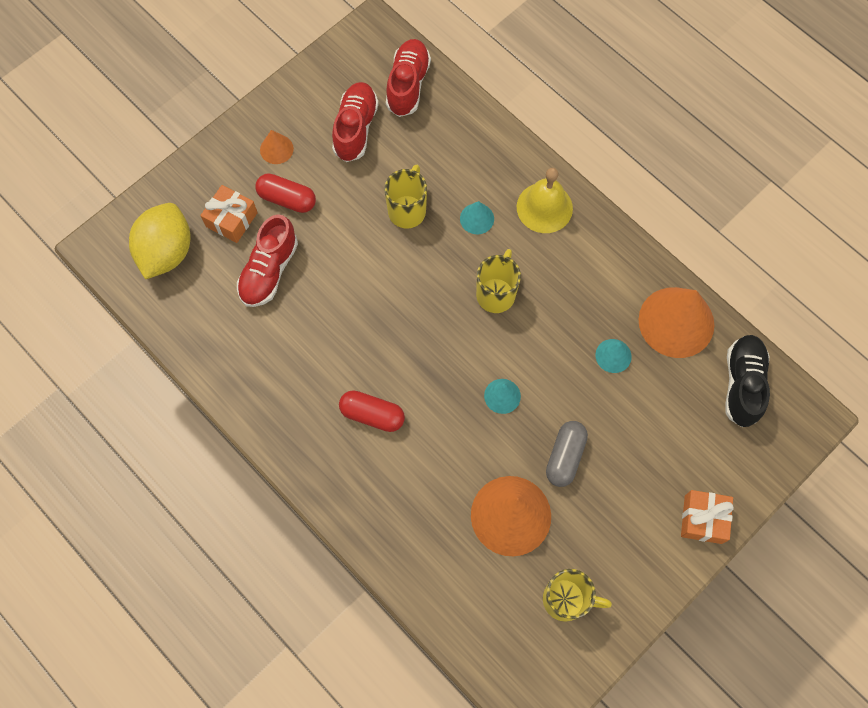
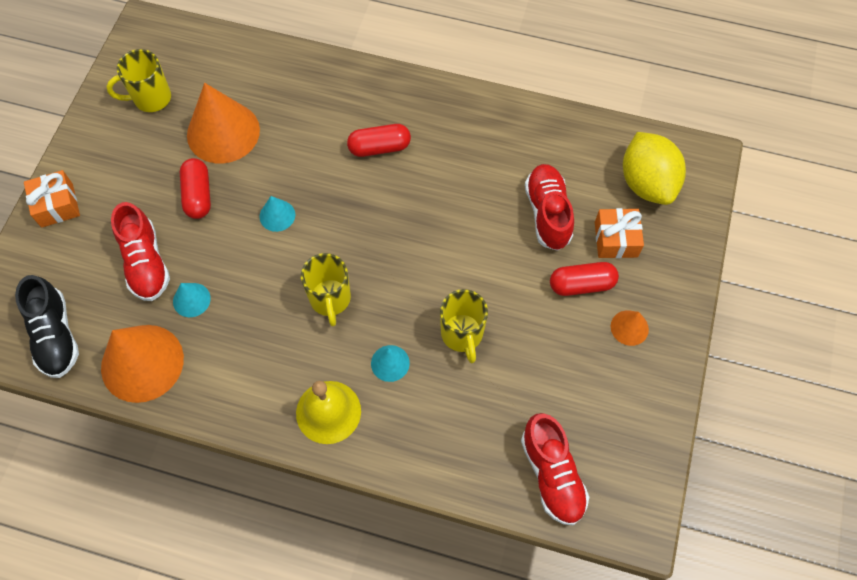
camera: 150 degrees right, 5 degrees down
red shoe [332,82,379,162] -> red shoe moved to [111,202,170,301]
grey capsule [546,421,588,487] -> red capsule [180,158,211,219]

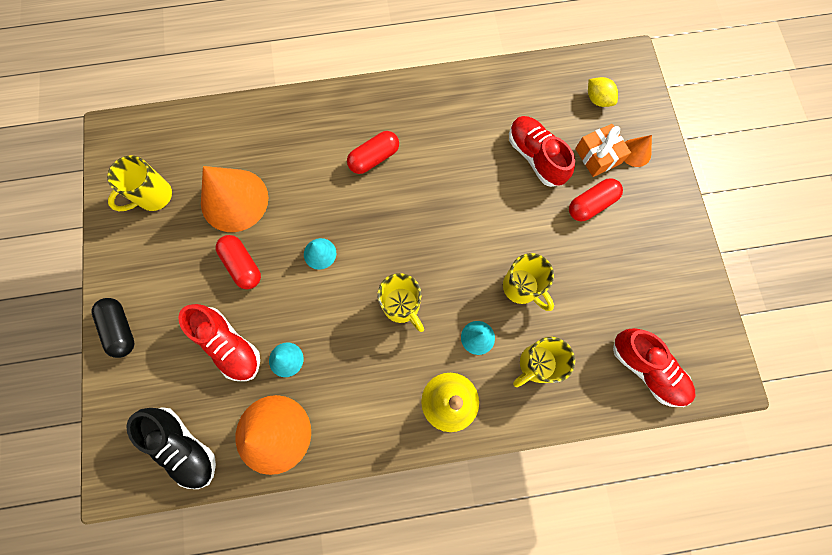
camera: 25 degrees left, 10 degrees up
orange gift [24,170,80,228] -> black capsule [91,298,134,358]
orange cone [611,310,649,346] -> orange cone moved to [625,135,652,167]
yellow lemon [623,132,686,205] -> yellow lemon [588,77,618,107], size x0.51
none -> yellow mug [513,337,575,387]

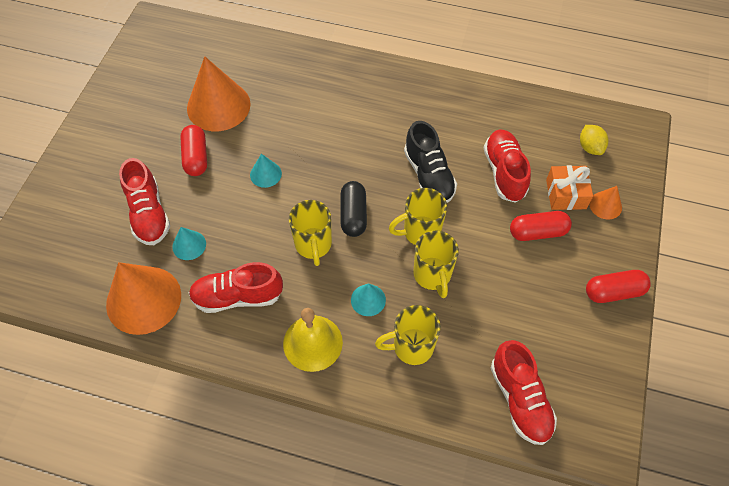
camera: 25 degrees right, 15 degrees down
black capsule [91,298,134,358] -> black capsule moved to [340,181,367,237]
yellow mug [107,156,172,211] -> yellow mug moved to [389,188,447,245]
black shoe [127,408,216,489] -> black shoe moved to [404,121,457,203]
red capsule [347,131,399,174] -> red capsule moved to [586,270,651,303]
none -> red shoe [189,262,283,313]

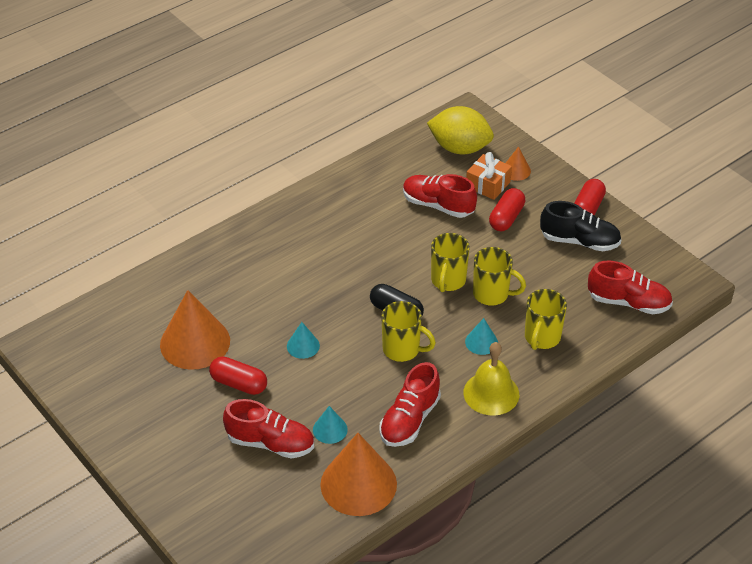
camera: 55 degrees left, 15 degrees down
black shoe [404,121,457,203] -> black shoe moved to [540,201,621,251]
yellow lemon [580,125,608,155] -> yellow lemon [427,106,494,154], size x1.96

